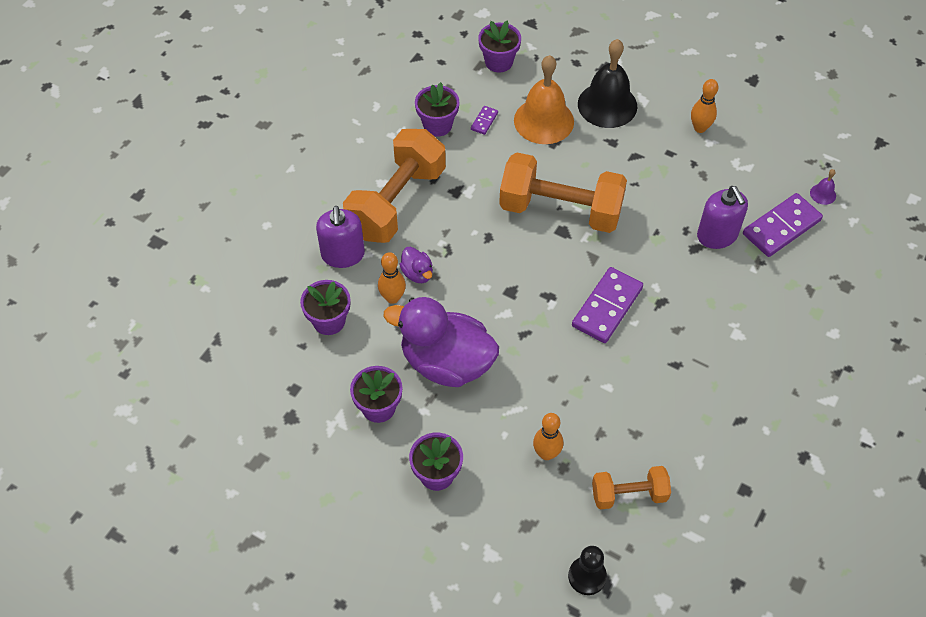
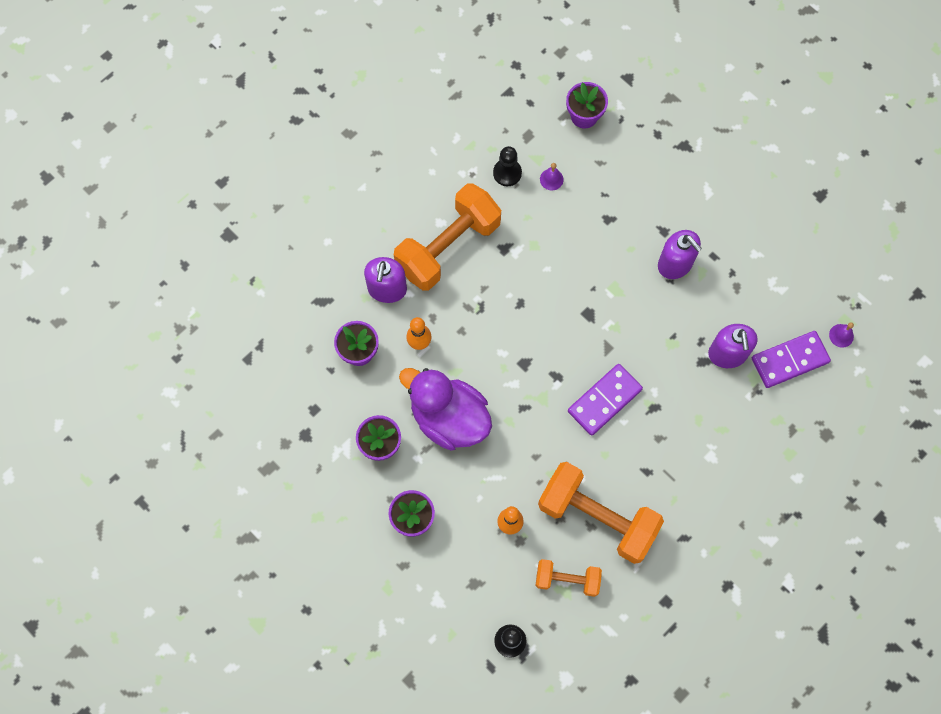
camera: 15 degrees right, 15 degrees up
purple duck [399,247,433,283] -> none
purple flower pot [415,82,459,137] -> black pawn [493,146,522,186]
purple domino [471,106,498,135] -> purple bell [540,163,564,190]
orange dumbbell [499,152,627,233] -> orange dumbbell moved to [538,462,664,564]
orange bell [514,55,574,144] -> none
black bell [578,39,637,128] -> none
orange bowling pin [691,79,718,133] -> none
none -> purple soap dispenser [658,230,702,279]

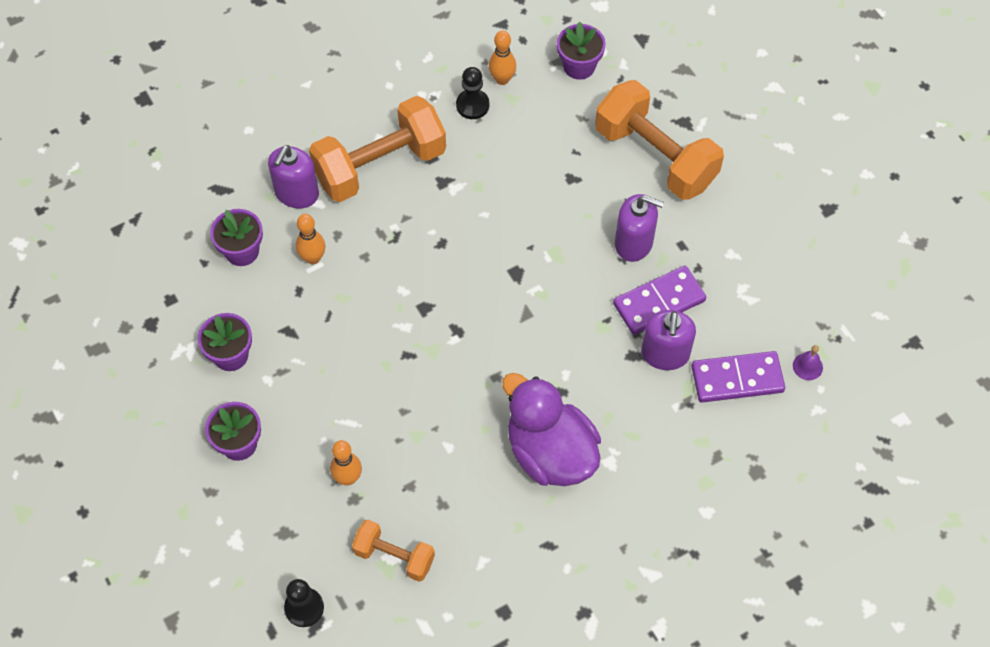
camera: 15 degrees right, 10 degrees down
purple duck [399,368,492,450] -> purple duck moved to [502,373,601,486]
orange dumbbell [538,462,664,564] -> orange dumbbell moved to [595,80,724,200]
purple bell [540,163,564,190] -> none
purple domino [568,364,643,436] -> purple domino moved to [613,266,706,335]
purple soap dispenser [658,230,702,279] -> purple soap dispenser turned 45 degrees counterclockwise [615,194,664,262]
none -> orange bowling pin [489,30,516,85]

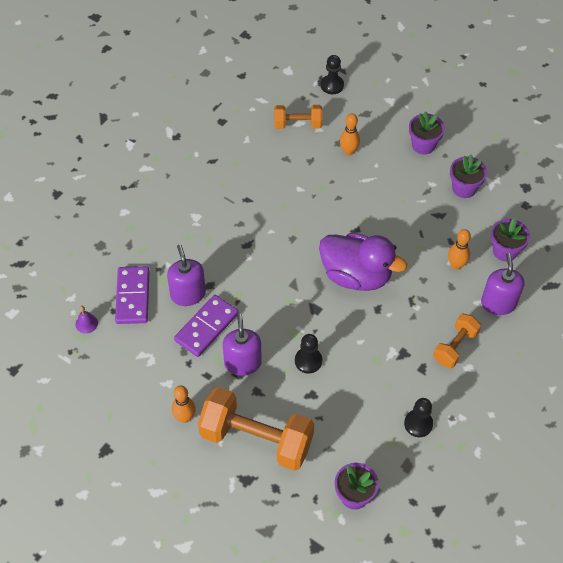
camera: 155 degrees right, 5 degrees down
orange dumbbell [309,96,446,202] -> orange dumbbell [433,314,481,368], size x0.54
orange bowling pin [489,30,516,85] -> orange bowling pin moved to [172,385,196,423]
purple duck [502,373,601,486] -> purple duck moved to [319,233,407,291]
purple soap dispenser [615,194,664,262] -> purple soap dispenser turned 90 degrees clockwise [223,314,262,376]
purple domino [691,351,785,403] -> purple domino turned 60 degrees counterclockwise [115,266,150,324]
none -> black pawn [295,334,322,374]

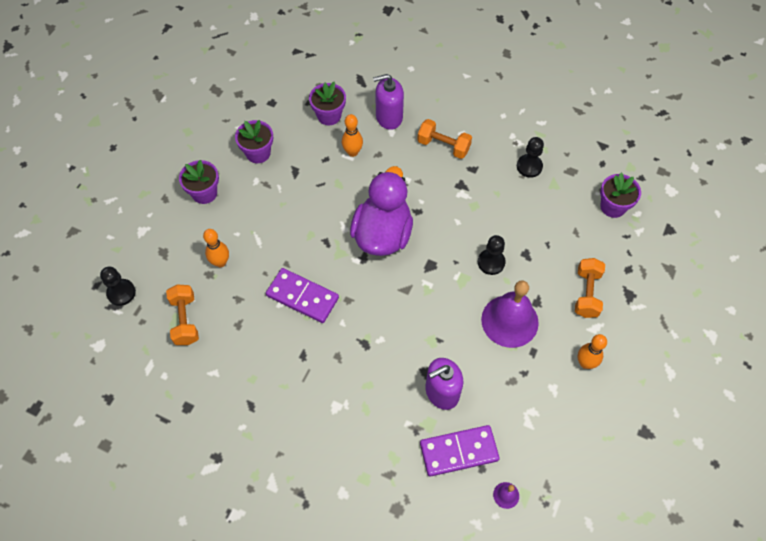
camera: 100 degrees left, 5 degrees up
purple domino [174,295,239,357] -> purple domino moved to [266,268,339,323]
orange dumbbell [198,387,314,471] -> orange dumbbell [575,258,605,318], size x0.54
purple soap dispenser [223,314,262,376] -> purple bell [481,280,539,348]

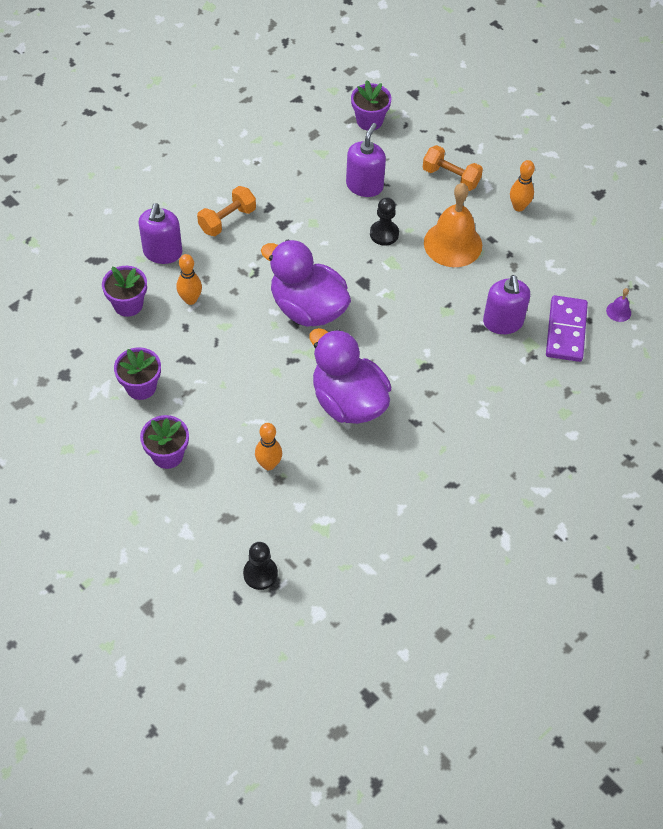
camera: 70 degrees left, 5 degrees down
orange dumbbell [166,284,199,345] -> none
purple domino [266,268,339,323] -> purple duck [310,328,391,424]
purple bell [481,280,539,348] -> orange bell [424,183,482,267]
black pawn [517,137,544,178] -> none
none -> purple soap dispenser [346,123,386,197]

